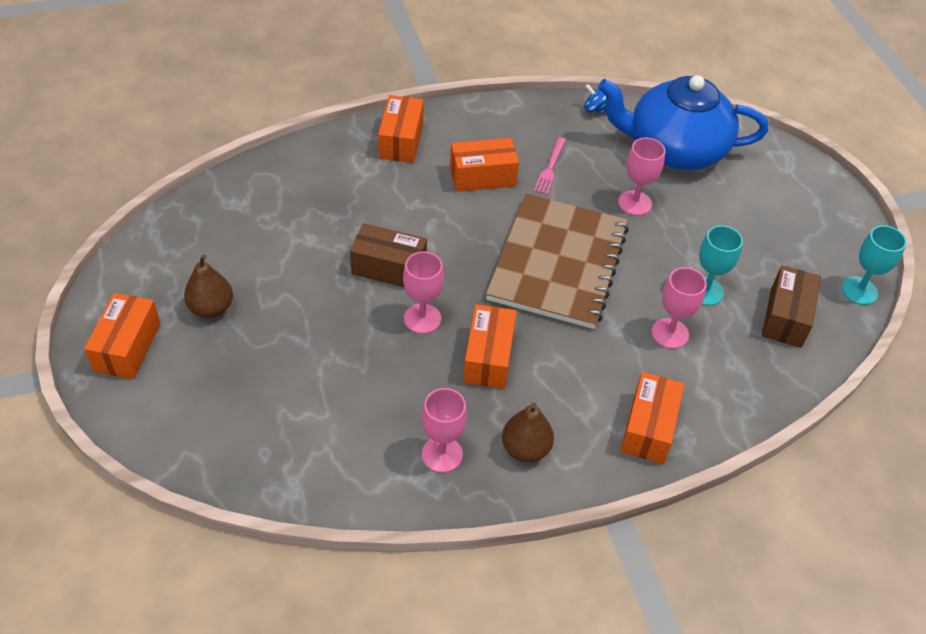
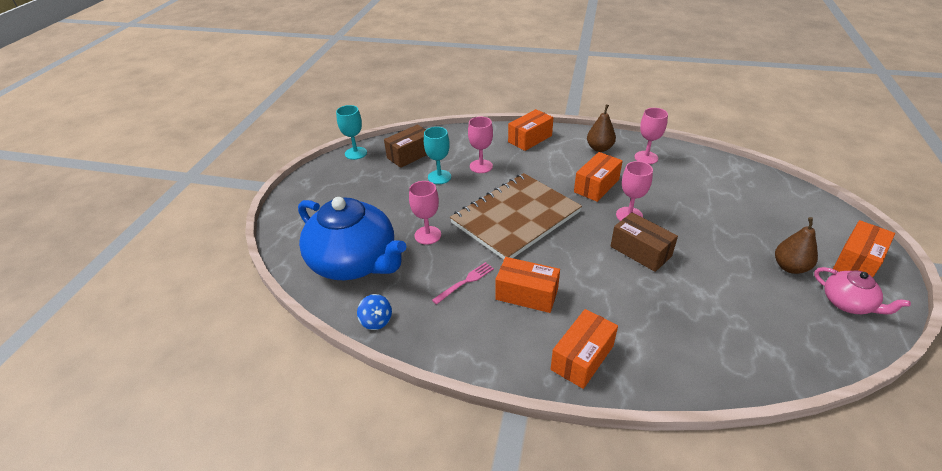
camera: 145 degrees left, 10 degrees down
none -> pink teapot [814,267,911,314]

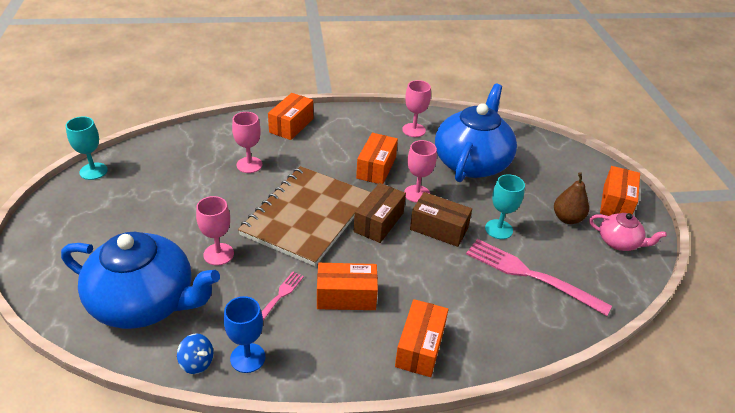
camera: 25 degrees left, 0 degrees up
brown box [384,124,427,168] -> brown box moved to [354,183,406,243]
turquoise goblet [424,127,451,184] -> turquoise goblet moved to [485,174,525,239]
brown pear [587,105,616,152] -> none
none -> blue goblet [224,296,265,373]
none -> blue teapot [435,84,517,182]
none -> pink fork [466,239,612,316]

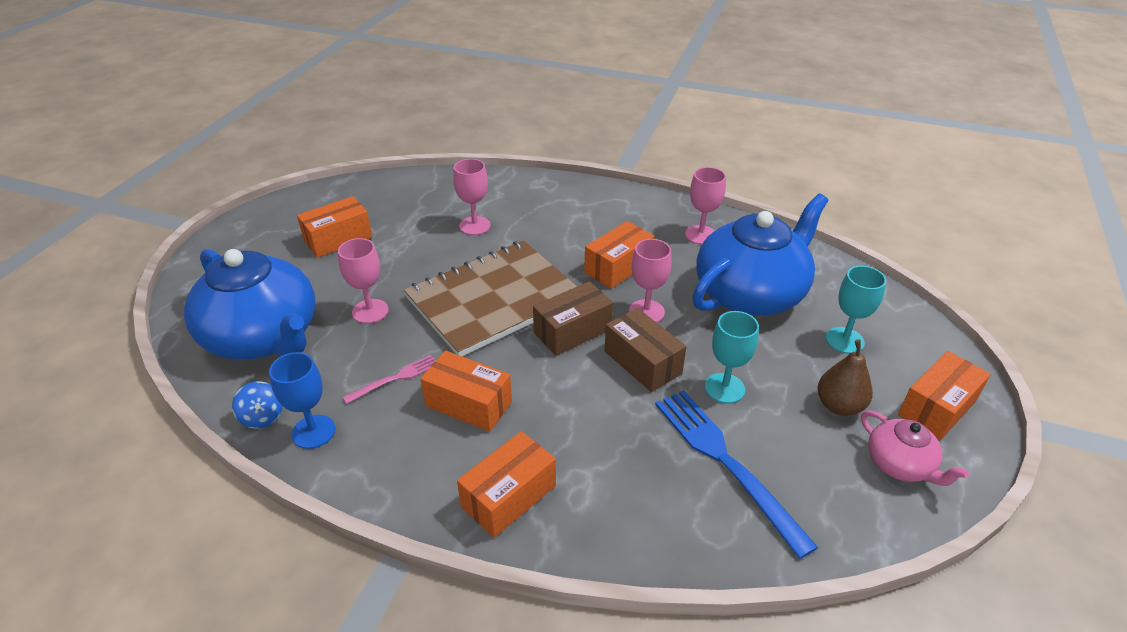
camera: 30 degrees right, 0 degrees up
turquoise goblet [66,117,108,180] -> turquoise goblet moved to [826,266,887,354]
orange box [268,93,313,140] -> orange box moved to [297,196,373,258]
pink fork [466,239,612,316] -> blue fork [655,390,818,559]

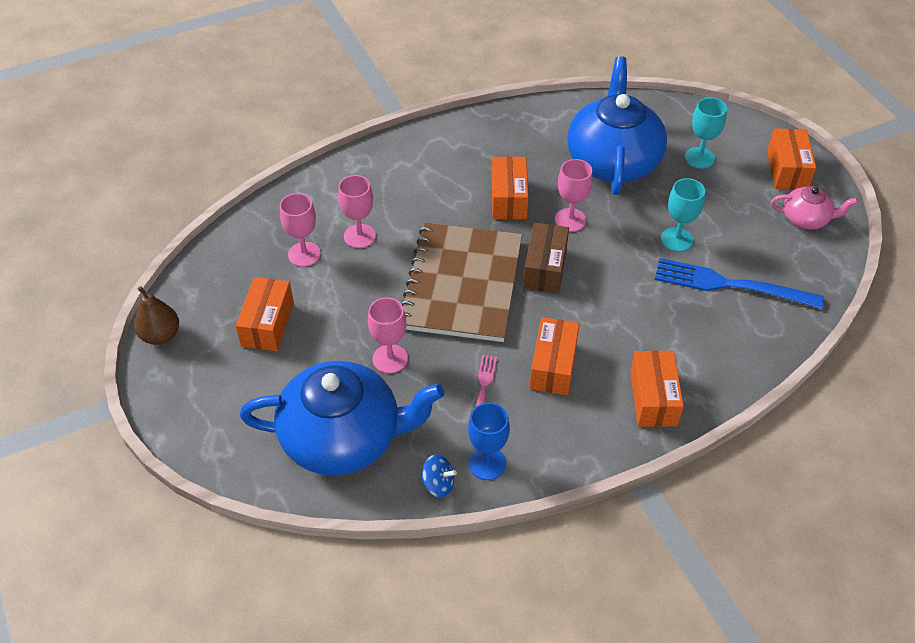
camera: 45 degrees left, 10 degrees up
orange box [420,350,512,432] -> orange box turned 60 degrees counterclockwise [530,317,580,395]
brown box [605,308,686,392] -> none
pink goblet [685,167,726,244] -> pink goblet moved to [280,193,321,267]
brown pear [817,339,873,416] -> brown pear moved to [134,286,179,345]

